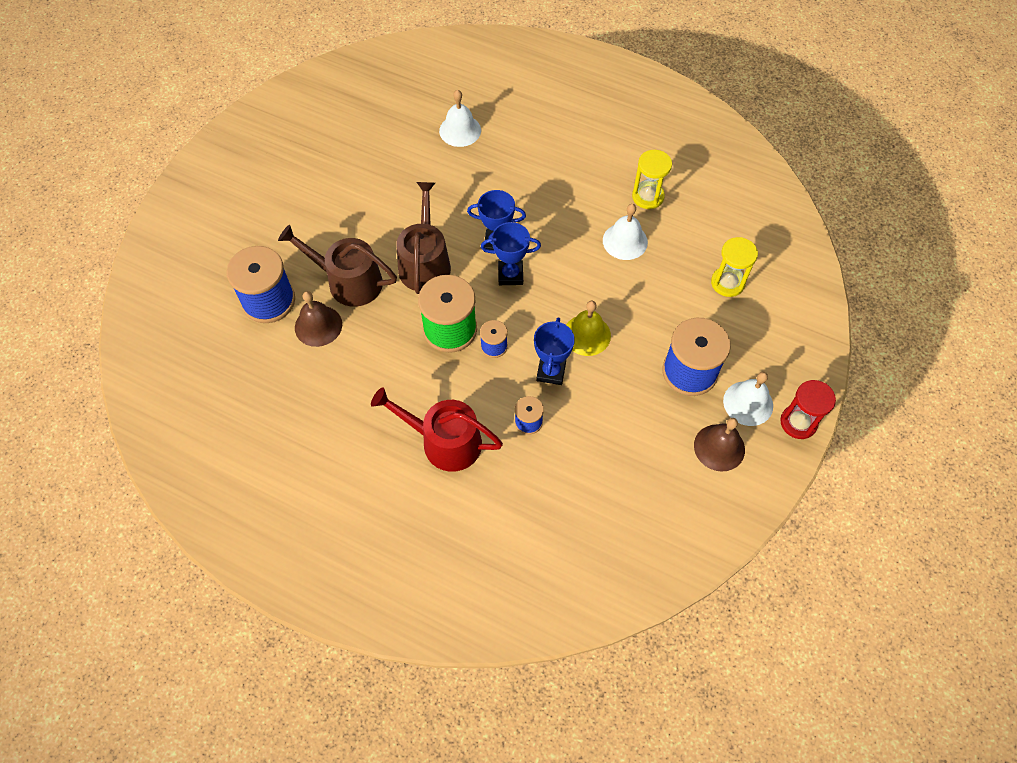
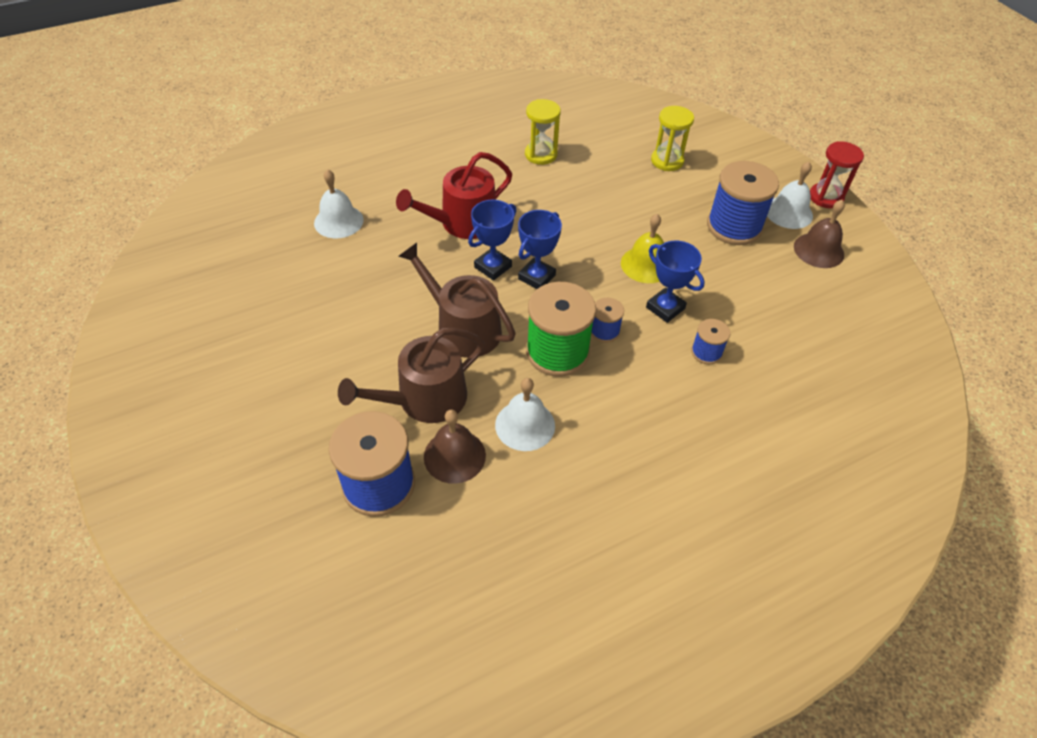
camera: 55 degrees left, 10 degrees down
red watering can [371,388,503,472] -> red watering can moved to [396,152,512,239]
white bell [603,204,648,260] -> white bell moved to [495,378,555,451]

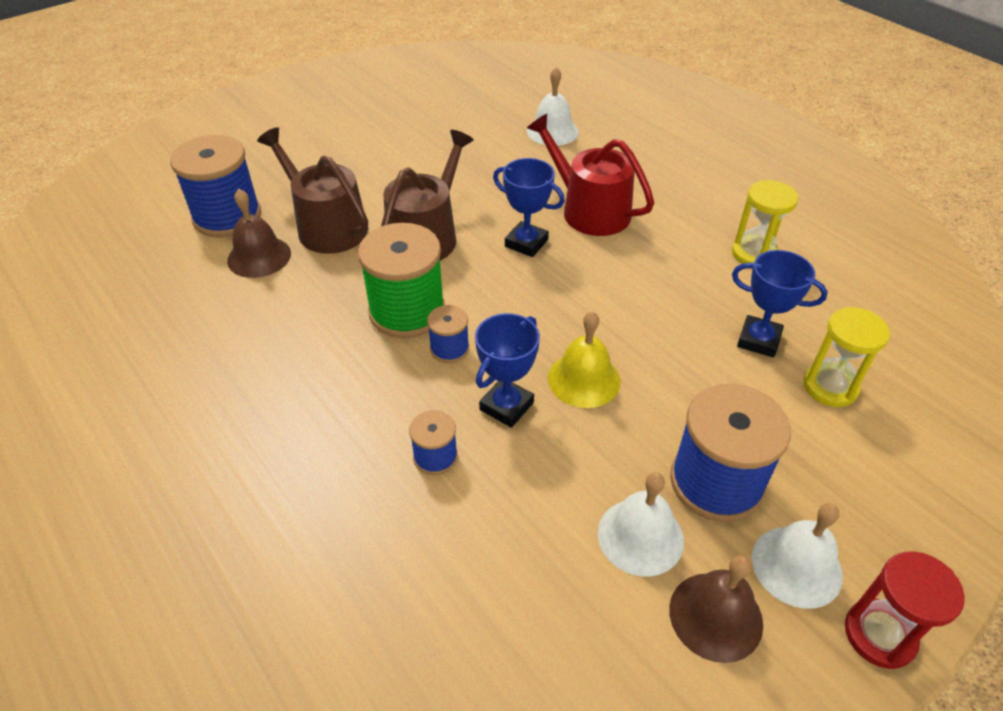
camera: 80 degrees right, 5 degrees down
white bell [495,378,555,451] -> white bell moved to [598,472,684,576]
blue trophy [518,210,562,289] -> blue trophy moved to [732,250,828,358]

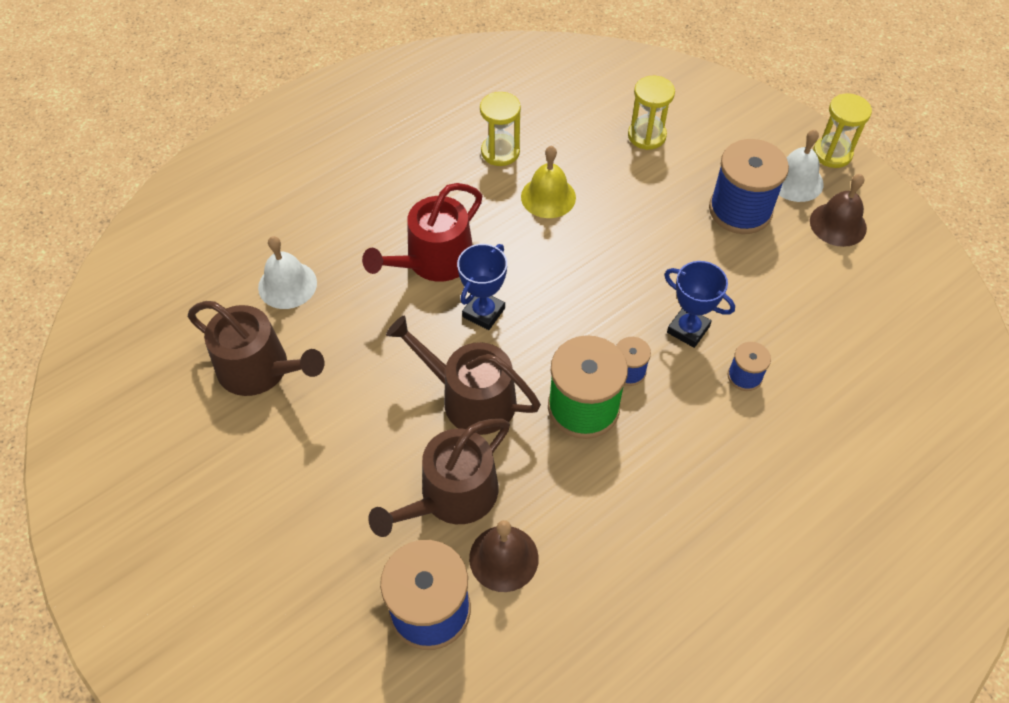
camera: 90 degrees left, 10 degrees up
yellow bell [548,311,621,408] -> yellow bell moved to [521,146,576,218]
white bell [598,472,684,576] -> none
blue trophy [732,250,828,358] -> none
red hourglass [845,551,965,669] -> yellow hourglass [813,93,872,168]
none -> brown watering can [188,301,325,396]

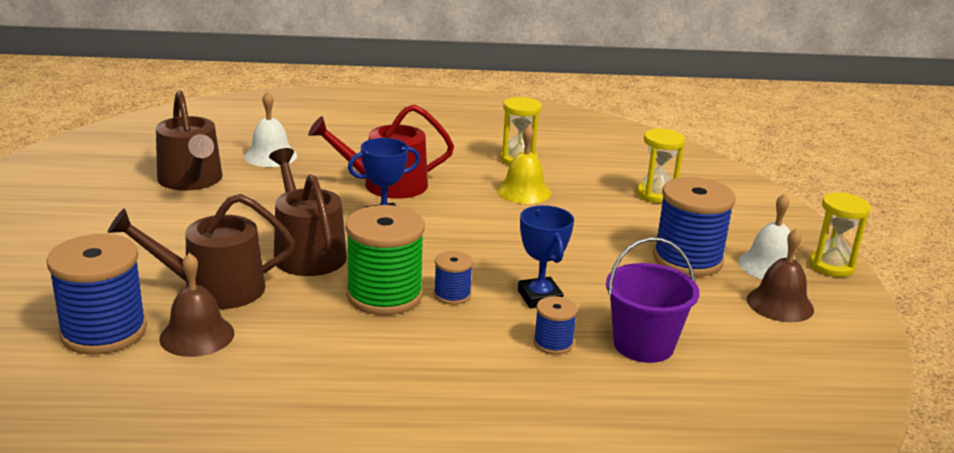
camera: 35 degrees right, 30 degrees down
none -> purple bucket [606,237,699,363]

